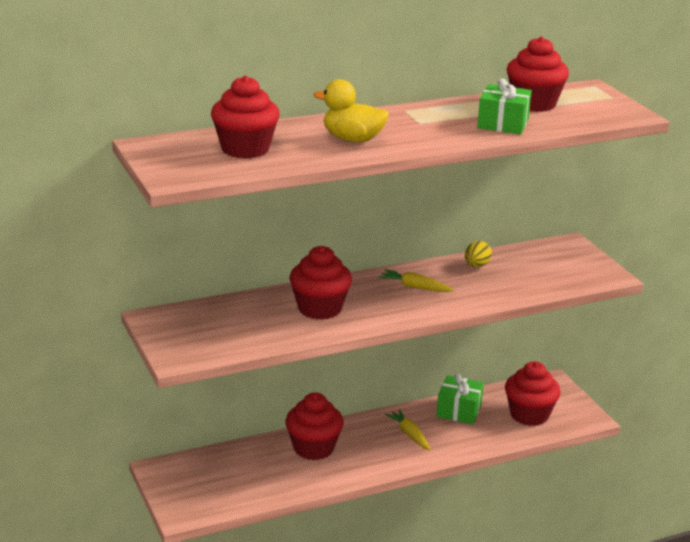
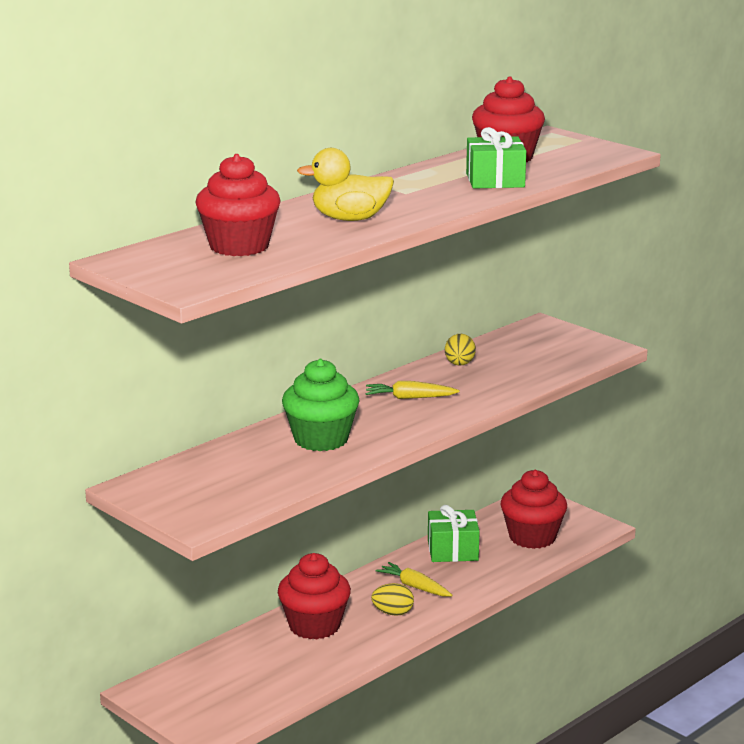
camera: 20 degrees left, 5 degrees down
red cupcake [289,246,352,320] -> green cupcake [282,359,360,451]
none -> yellow egg [371,583,414,616]

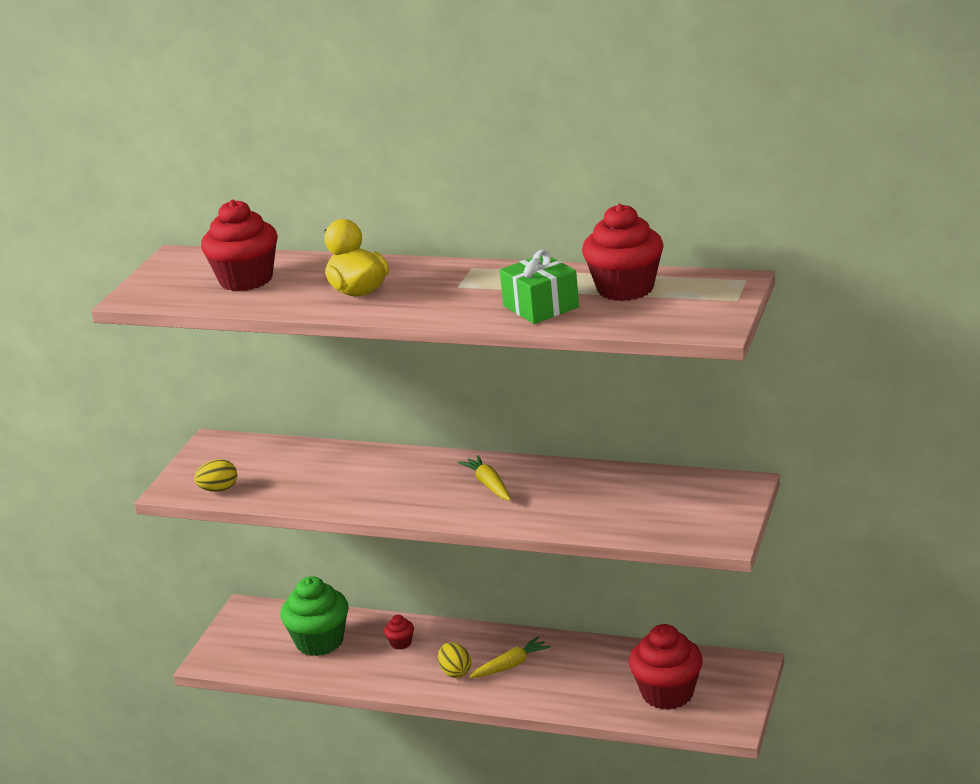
camera: 65 degrees right, 5 degrees up
red cupcake [278,553,351,640] -> red cupcake [384,615,414,650], size x0.44
green cupcake [282,359,360,451] -> green cupcake moved to [280,576,349,656]
yellow carrot [376,562,452,597] -> yellow carrot turned 45 degrees clockwise [469,637,551,678]
green gift [428,505,480,562] -> none
yellow egg [445,334,476,366] -> yellow egg moved to [194,459,237,492]

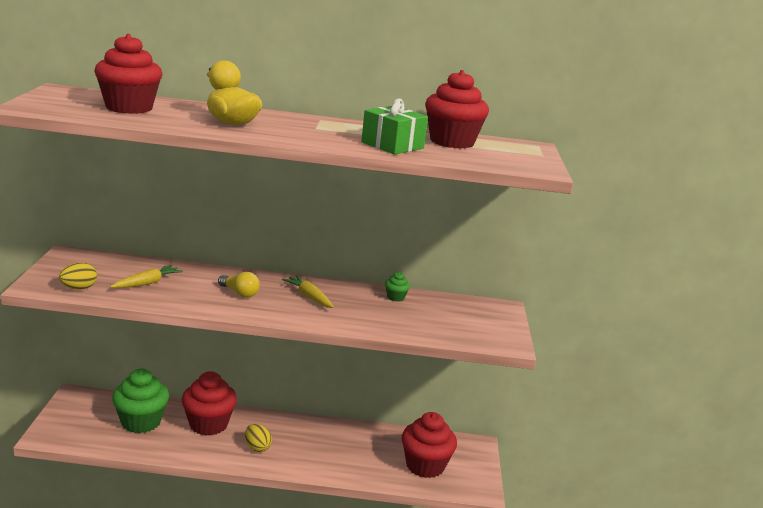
camera: 20 degrees left, 5 degrees down
red cupcake [384,615,414,650] -> red cupcake [182,371,237,436], size x2.27
yellow carrot [469,637,551,678] -> yellow carrot moved to [110,265,182,288]
none -> yellow light bulb [218,272,260,298]
none -> green cupcake [385,272,410,302]

